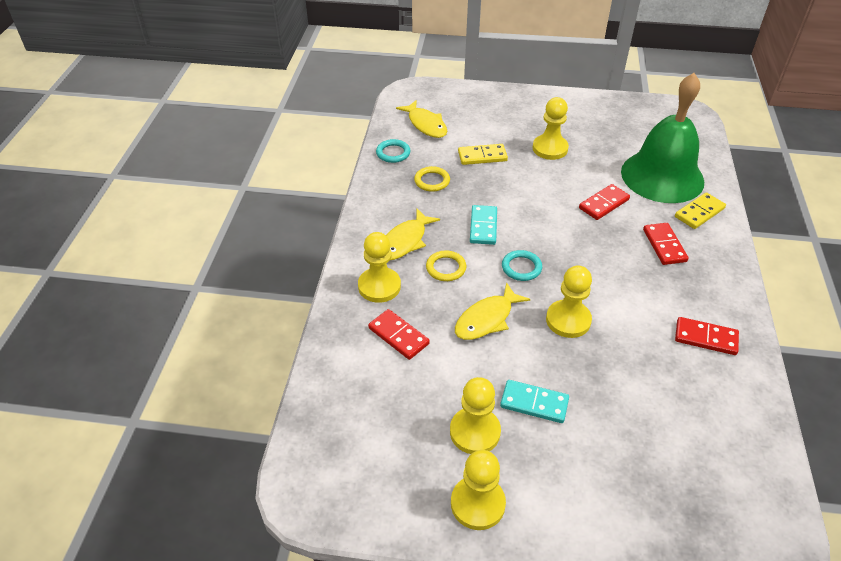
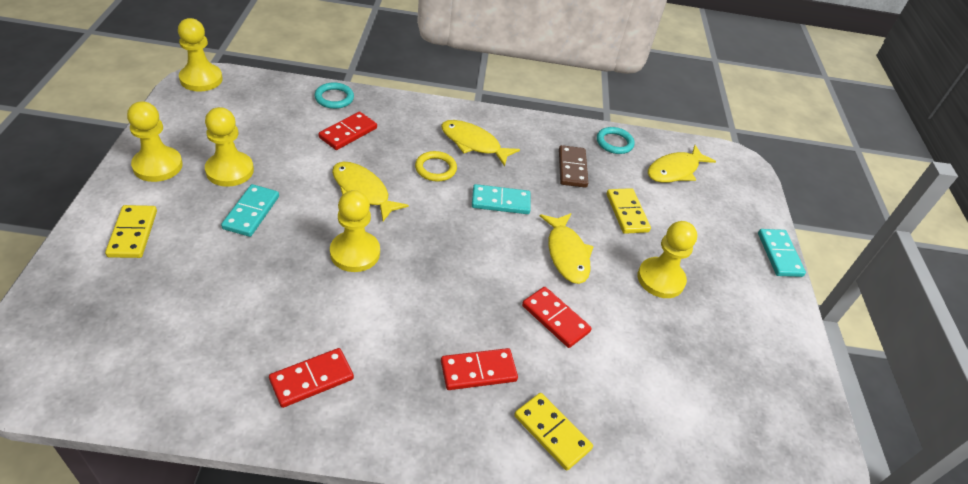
camera: 80 degrees right, 0 degrees up
yellow pawn [358,232,401,303] -> yellow pawn moved to [178,18,223,92]
yellow ring [414,166,450,192] -> brown domino [559,145,588,188]
turquoise ring [502,250,542,281] -> turquoise ring moved to [314,82,354,109]
green bell [621,73,704,203] -> none
red domino [675,317,739,355] -> red domino turned 45 degrees clockwise [269,348,354,408]
none -> yellow domino [105,205,157,258]
none -> yellow fish [540,213,594,284]
none -> turquoise domino [758,229,806,277]

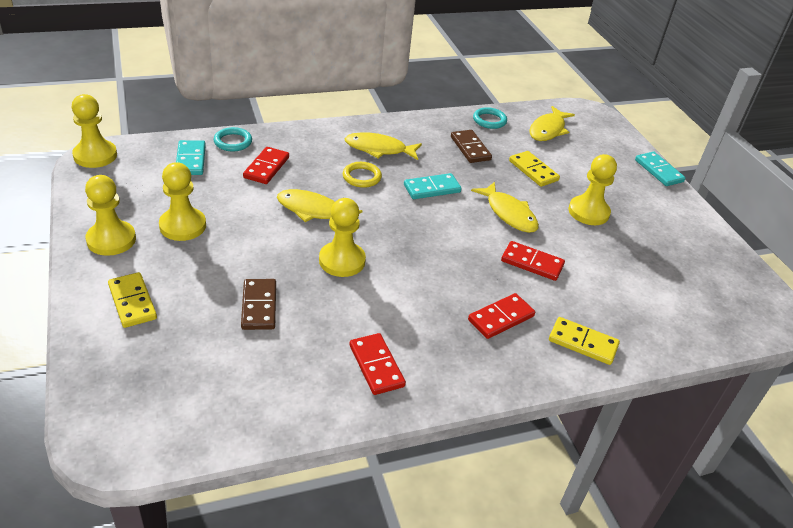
camera: 20 degrees left, 5 degrees down
turquoise domino [221,184,279,237] -> turquoise domino moved to [176,140,206,175]
red domino [269,348,354,408] -> red domino turned 60 degrees counterclockwise [350,333,406,395]
none -> brown domino [241,279,276,330]

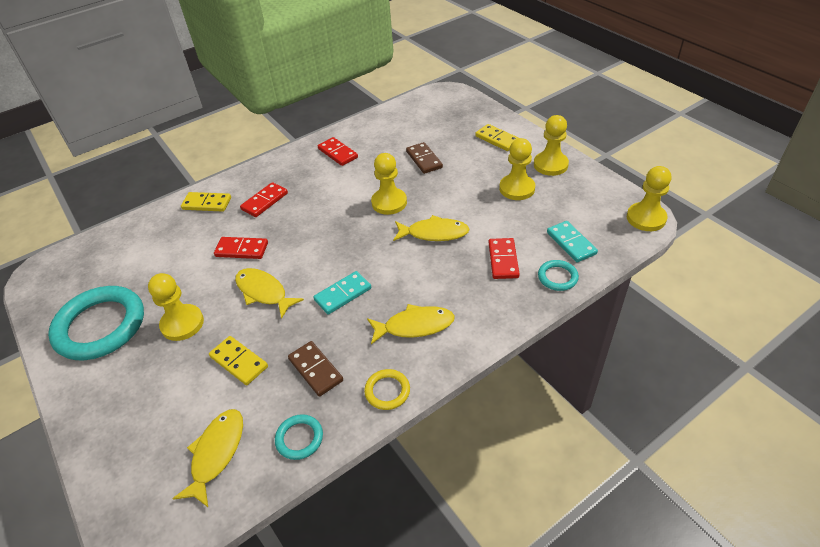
camera: 170 degrees right, 5 degrees up
yellow ring [343,162,382,188] -> yellow ring moved to [364,369,410,410]
turquoise domino [635,152,686,186] -> none
none -> turquoise ring [48,286,144,360]

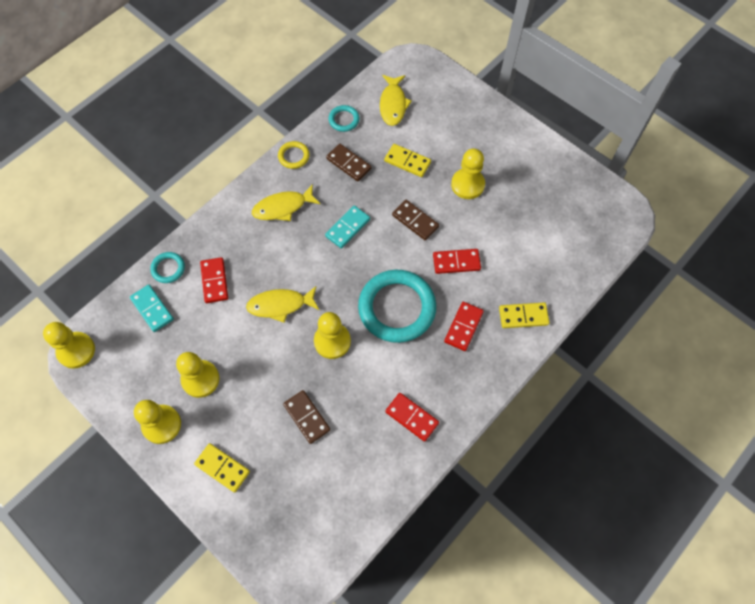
camera: 165 degrees right, 20 degrees up
turquoise ring [48,286,144,360] -> turquoise ring moved to [358,270,436,343]
yellow fish [235,268,304,319] -> brown domino [392,200,439,240]

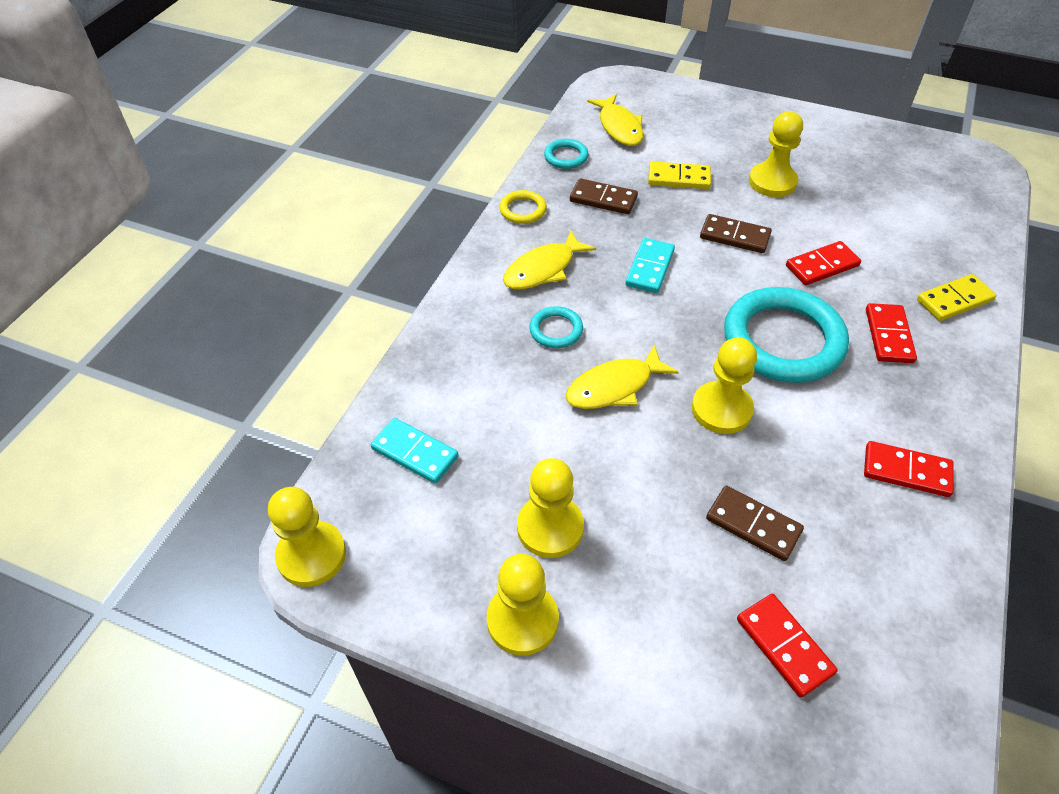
camera: 20 degrees left, 15 degrees down
turquoise ring [150,252,185,283] -> turquoise ring moved to [529,306,583,348]
yellow domino [194,443,250,493] -> none
red domino [200,257,228,303] -> red domino moved to [737,594,838,698]

